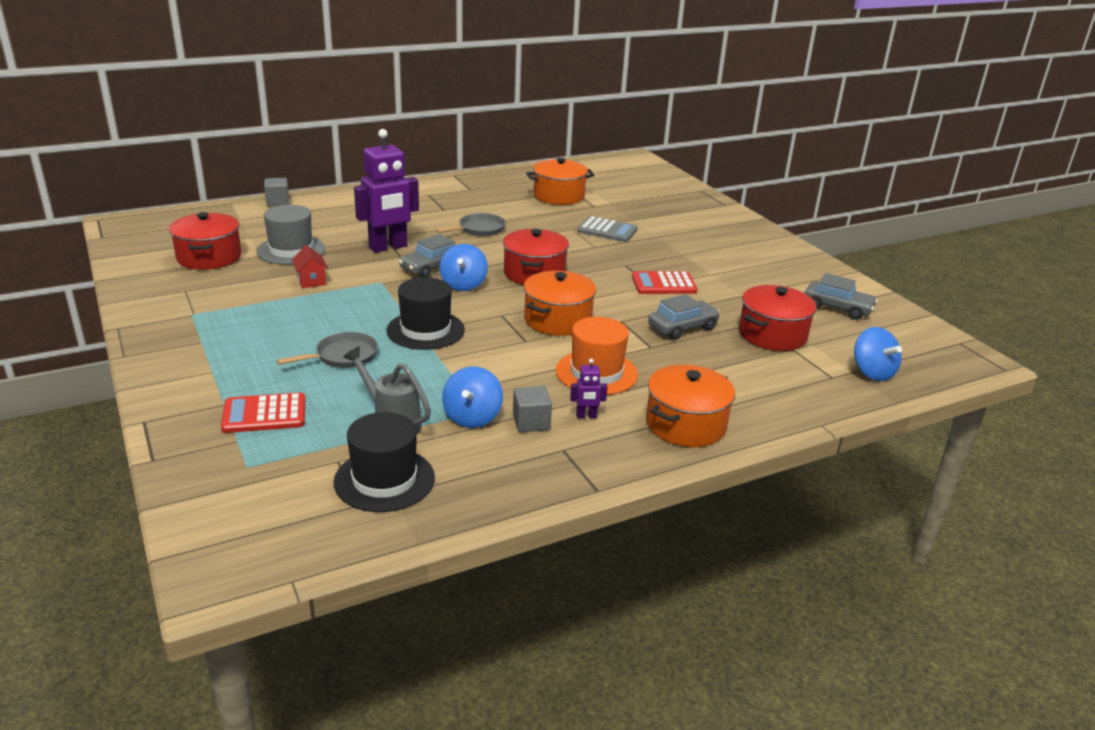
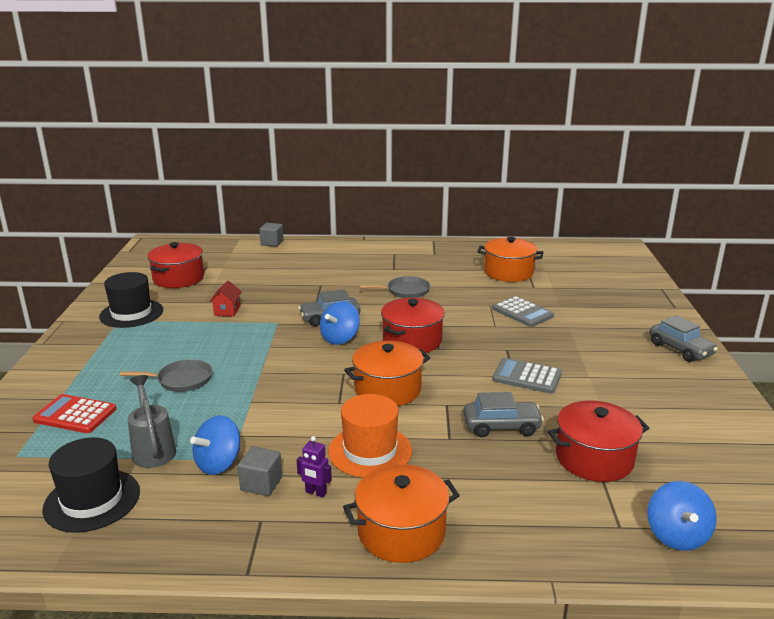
camera: 30 degrees right, 5 degrees down
grey hat [256,205,326,265] -> none
purple robot [354,129,419,253] -> none
black hat [386,277,465,350] -> black hat moved to [99,272,163,328]
red calculator [632,271,697,294] -> grey calculator [492,358,562,394]
grey car [805,273,878,320] -> grey car moved to [649,315,718,362]

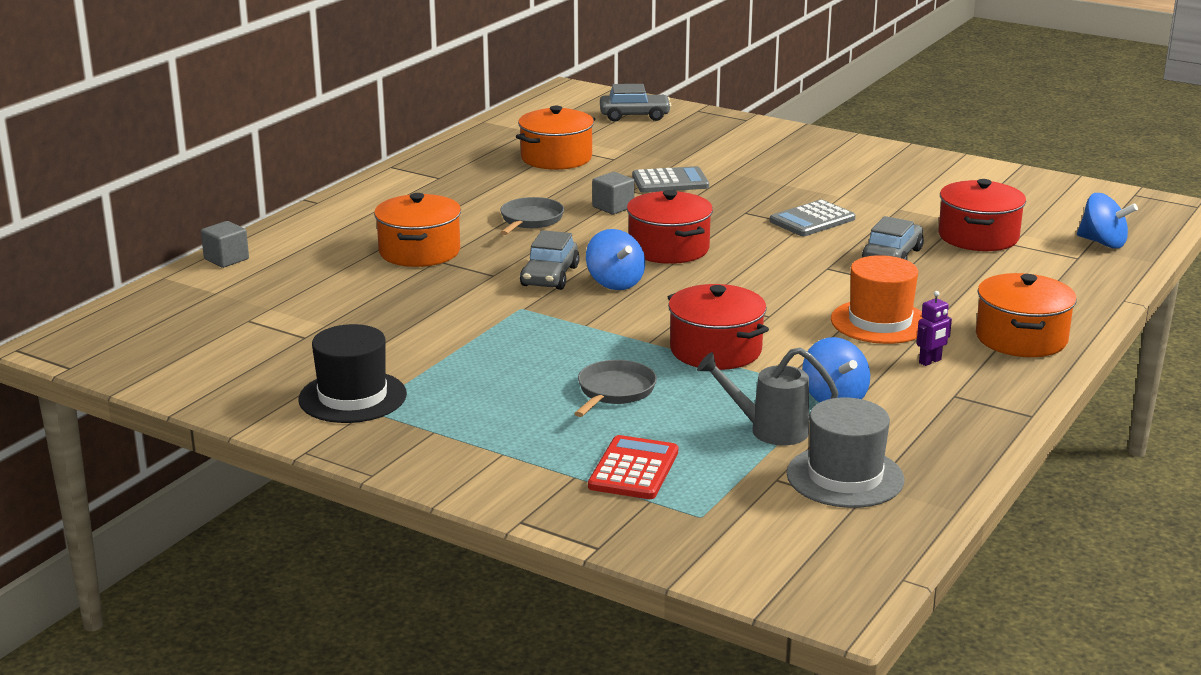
camera: 60 degrees left, 0 degrees up
red calculator [32,394,116,433] -> red calculator turned 150 degrees clockwise [588,435,678,499]
black hat [42,437,140,533] -> grey hat [787,398,904,508]
red pot [147,242,204,288] -> red pot moved to [668,284,769,370]
red house [209,281,242,317] -> none
grey cube [238,447,282,496] -> grey cube moved to [592,172,635,215]
orange pot [344,341,430,406] -> orange pot moved to [374,193,461,267]
grey car [649,315,718,362] -> grey car moved to [600,84,671,122]

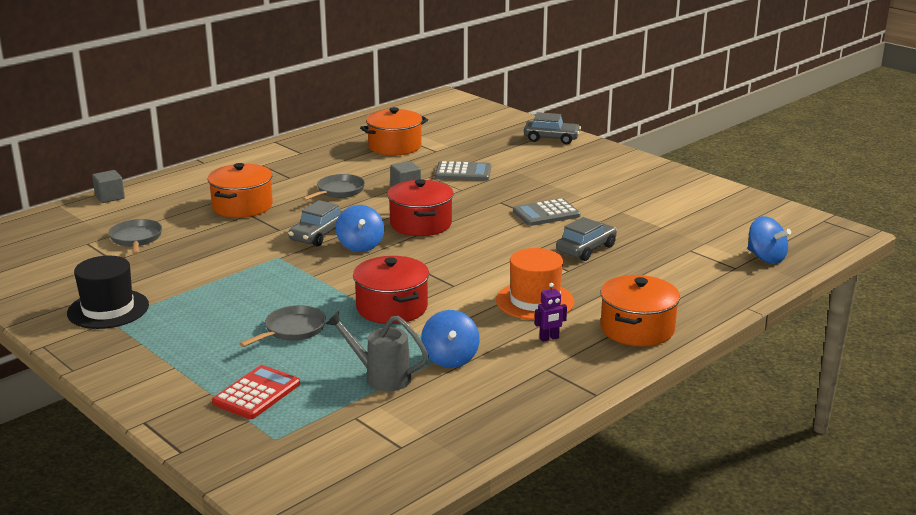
camera: 15 degrees right, 0 degrees up
grey car [600,84,671,122] -> grey car moved to [524,112,581,144]
grey hat [787,398,904,508] -> none
red pot [939,179,1026,251] -> none
none -> grey pan [109,219,162,255]

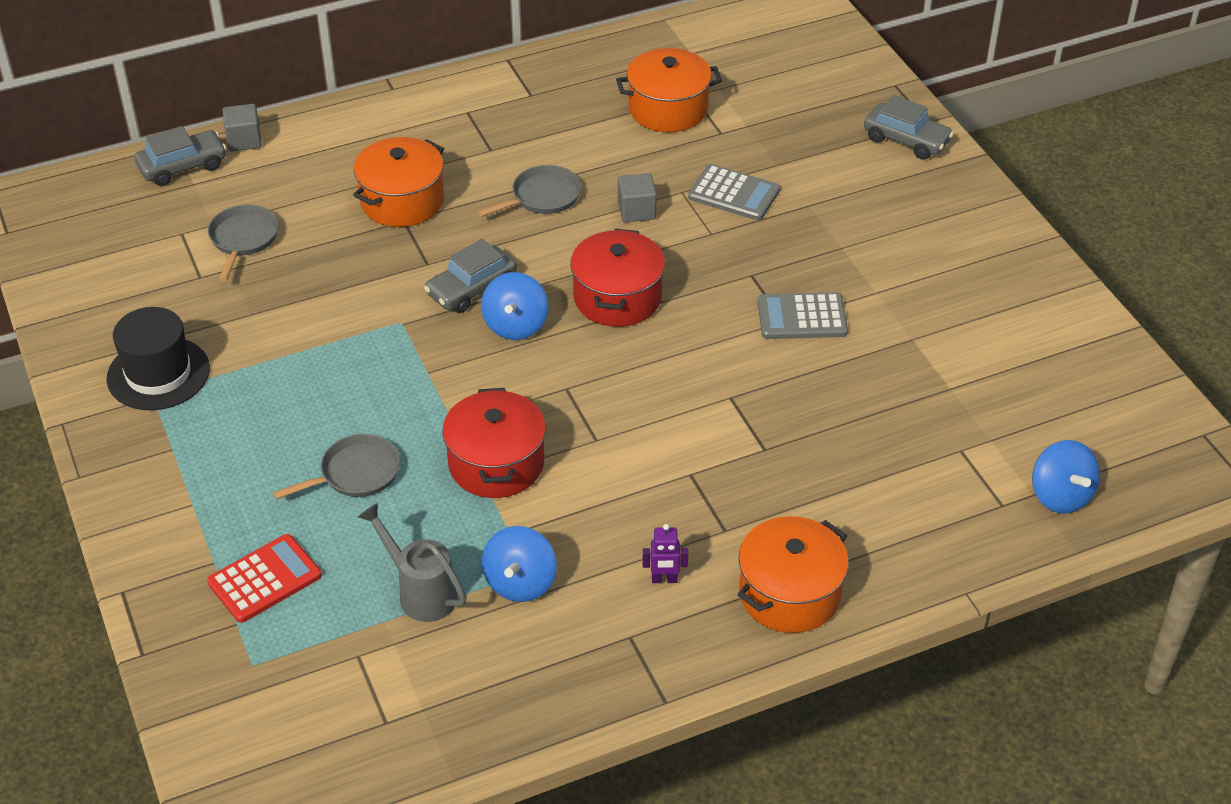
camera: 20 degrees right, 20 degrees up
orange hat [496,248,574,320] -> none
grey car [556,217,617,261] -> grey car moved to [135,126,227,186]

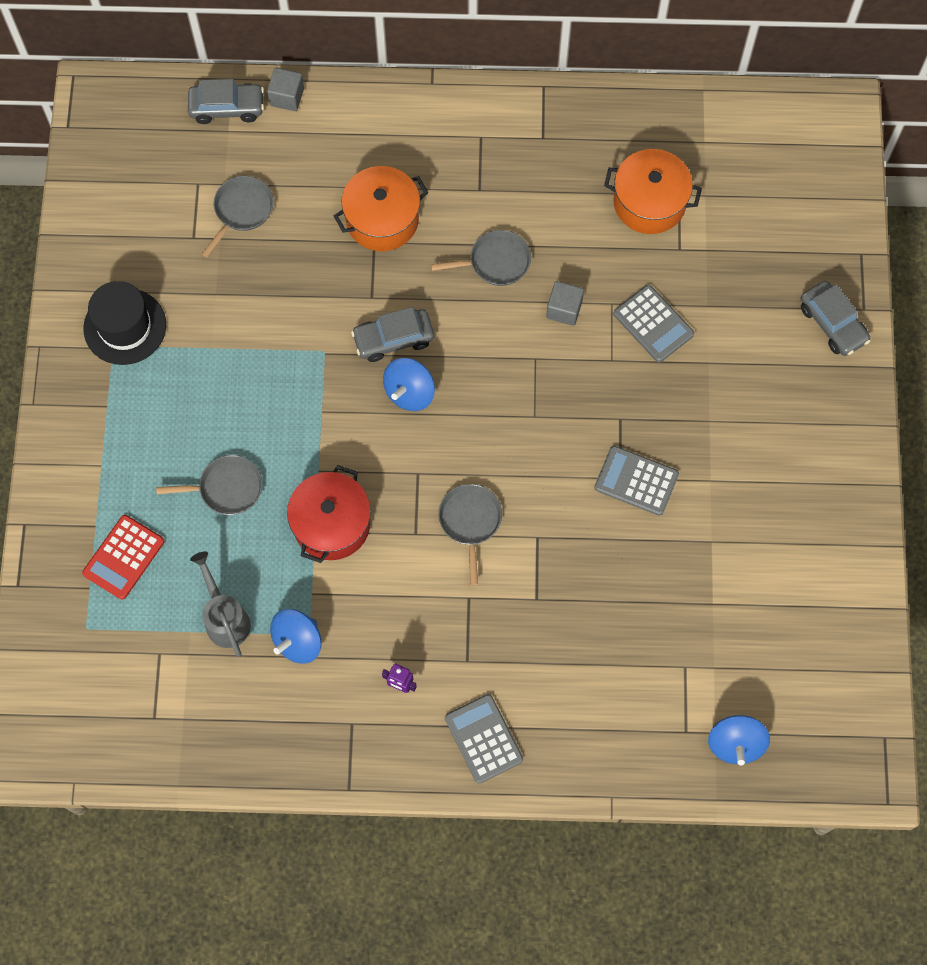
camera: 25 degrees right, 25 degrees up
red calculator [207,534,322,623] -> red calculator turned 135 degrees clockwise [82,515,164,600]
red pot [570,229,665,327] -> none
orange pot [737,516,849,633] -> grey calculator [445,694,523,784]
none -> grey pan [438,484,502,585]

